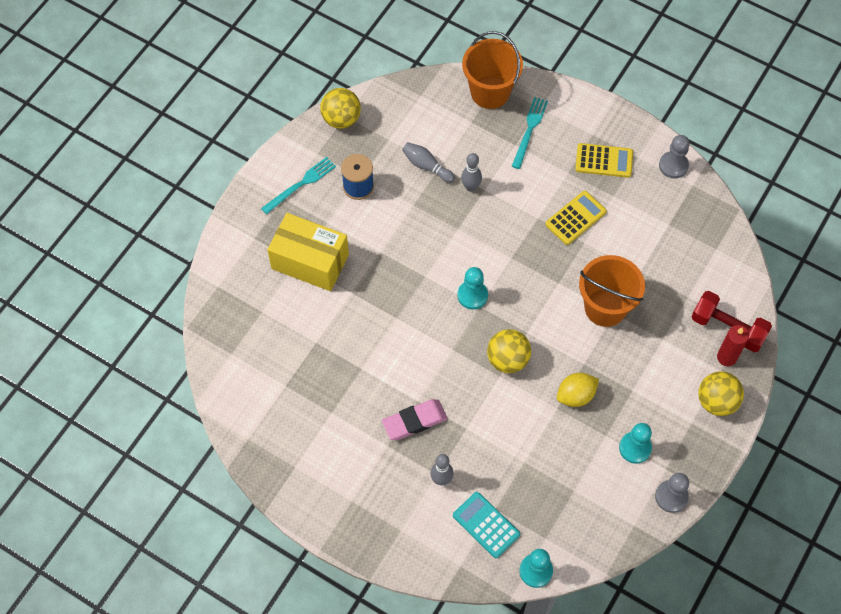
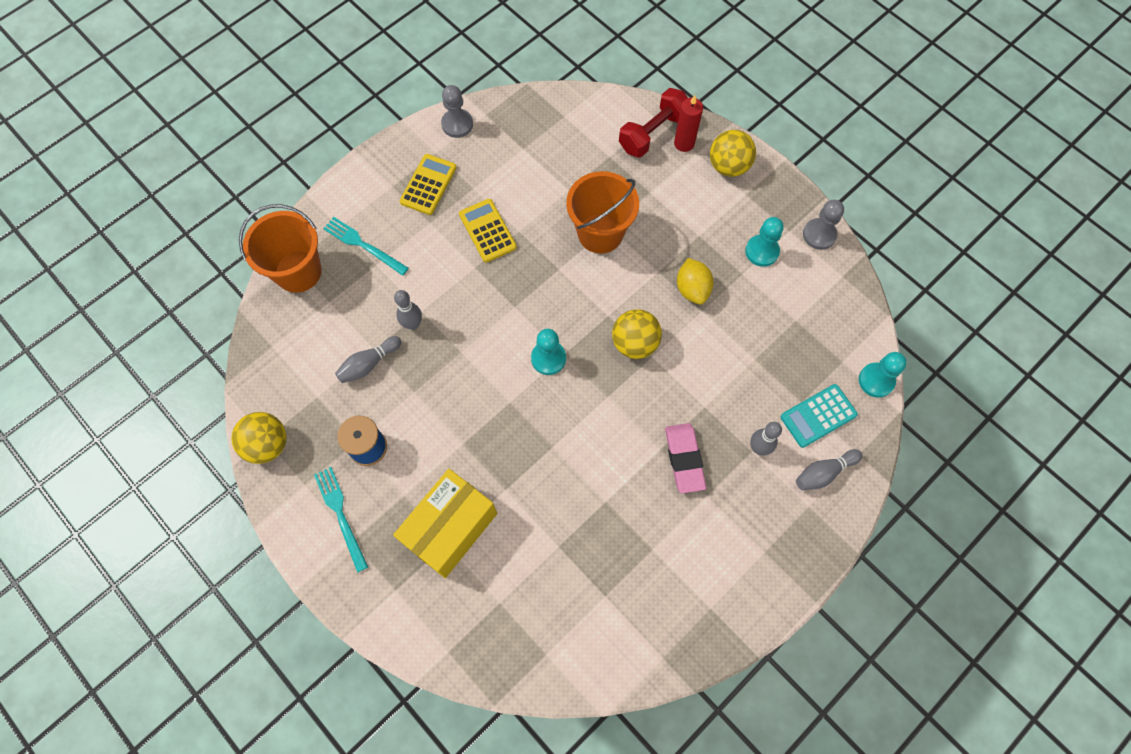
camera: 75 degrees left, 5 degrees up
none -> grey bowling pin [796,449,863,491]

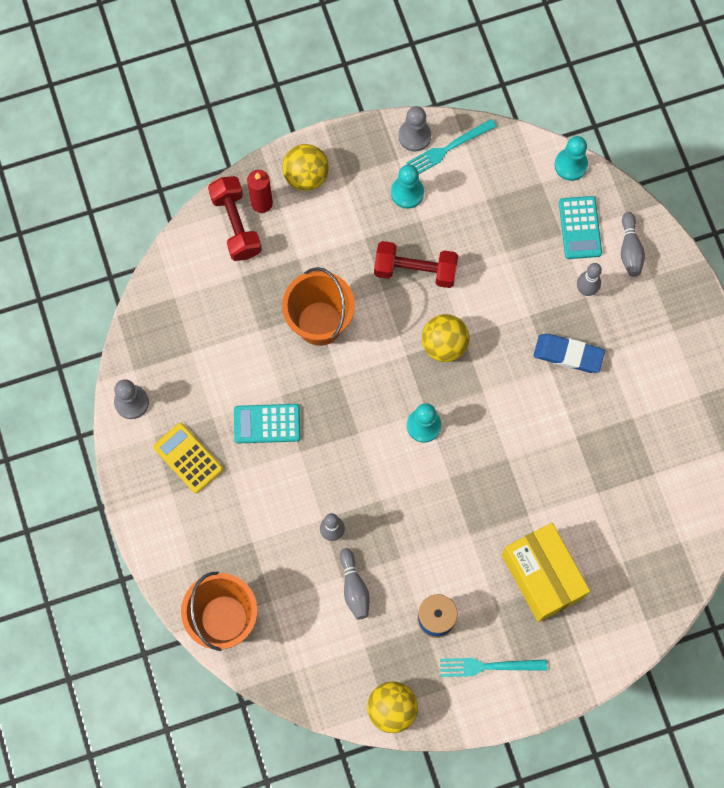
camera: 65 degrees left, 5 degrees up
turquoise fork [323,217,409,276] -> turquoise fork moved to [407,119,497,174]
yellow calculator [459,199,517,263] -> turquoise calculator [234,404,300,443]
pink eraser [665,423,706,493] -> blue eraser [533,334,605,373]
yellow lemon [677,258,714,304] -> red dumbbell [374,241,458,288]

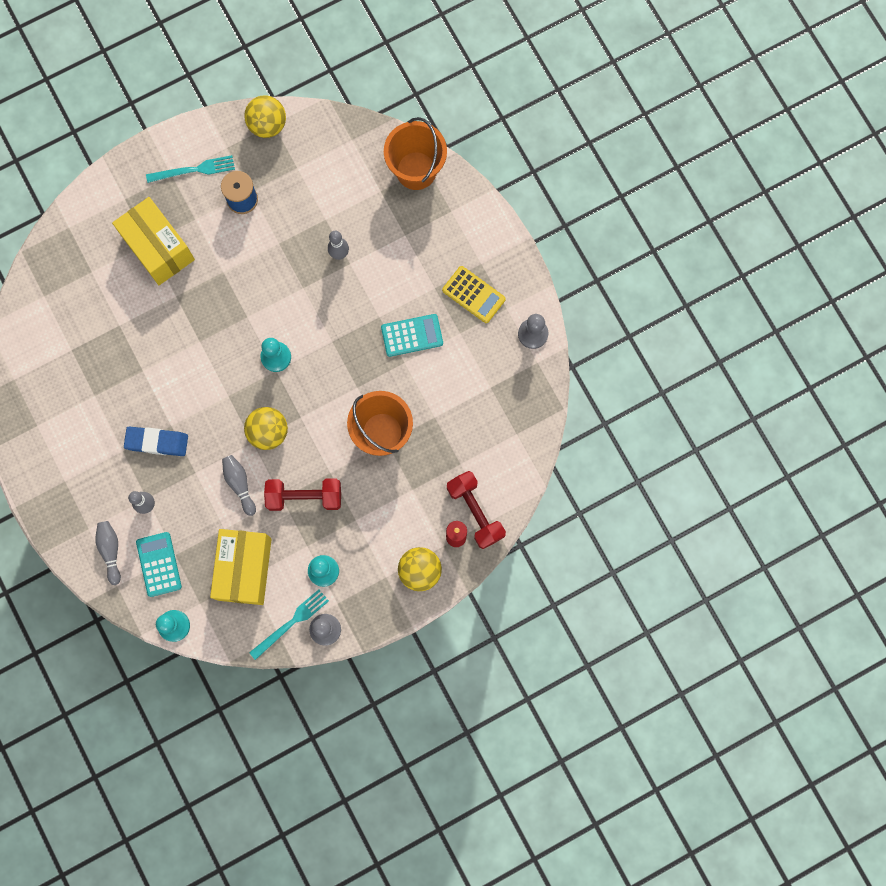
camera: 170 degrees right, 5 degrees up
grey bowling pin [340,548,370,620] -> grey bowling pin moved to [222,455,256,516]
none -> yellow box [210,529,272,605]

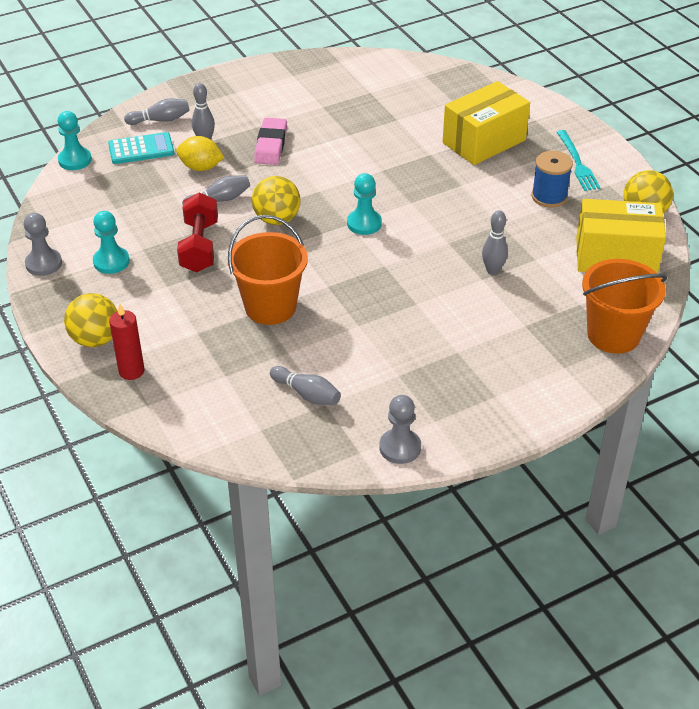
camera: 90 degrees right, 35 degrees down
blue eraser [124,427,188,456] -> pink eraser [254,118,287,165]
yellow box [210,529,272,605] -> yellow box moved to [576,199,666,273]
turquoise fork [249,590,329,660] -> none
turquoise calculator [381,314,443,357] -> none
yellow calculator [442,266,506,323] -> none
red dumbbell [447,471,506,549] -> none
none -> yellow lemon [176,136,224,171]
none -> grey bowling pin [270,366,341,405]

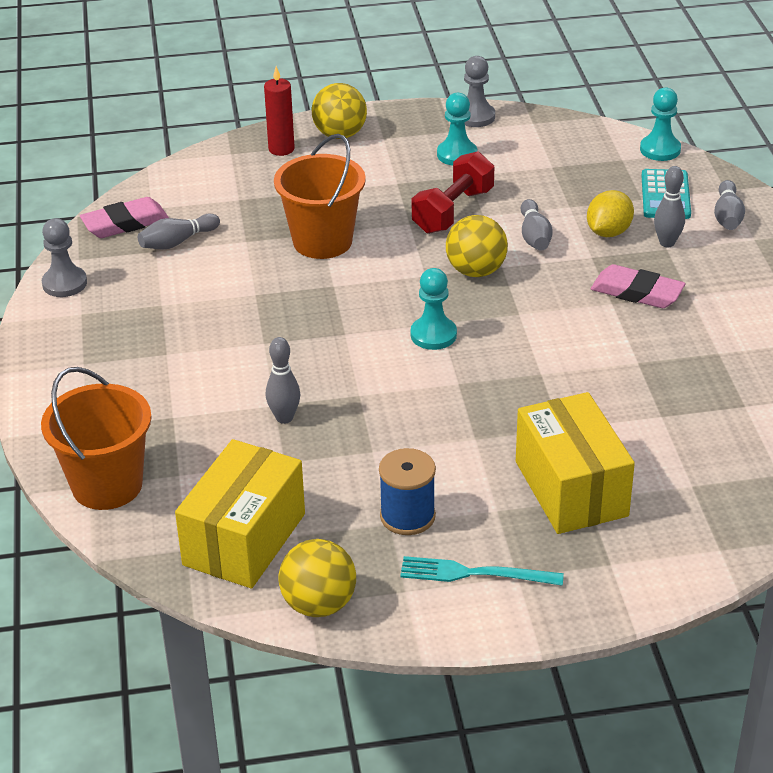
camera: 110 degrees right, 5 degrees down
red dumbbell [177,192,218,273] -> red dumbbell turned 75 degrees counterclockwise [412,151,494,234]
none -> pink eraser [80,197,169,238]

